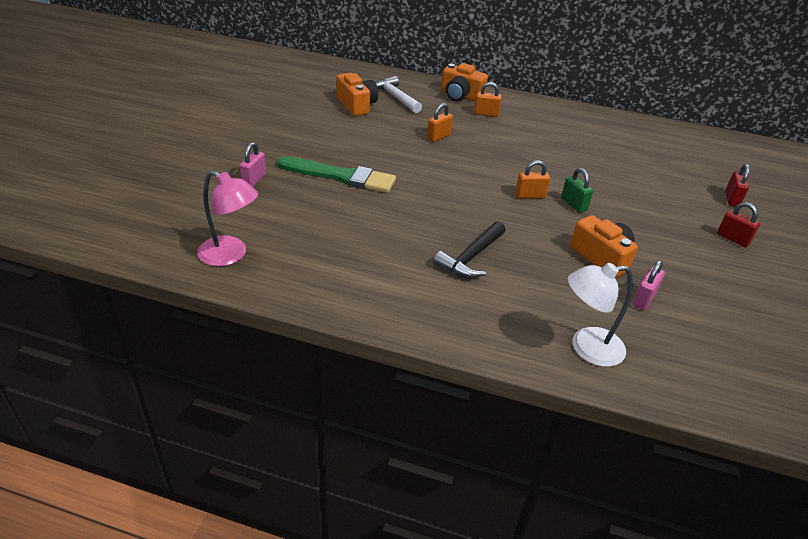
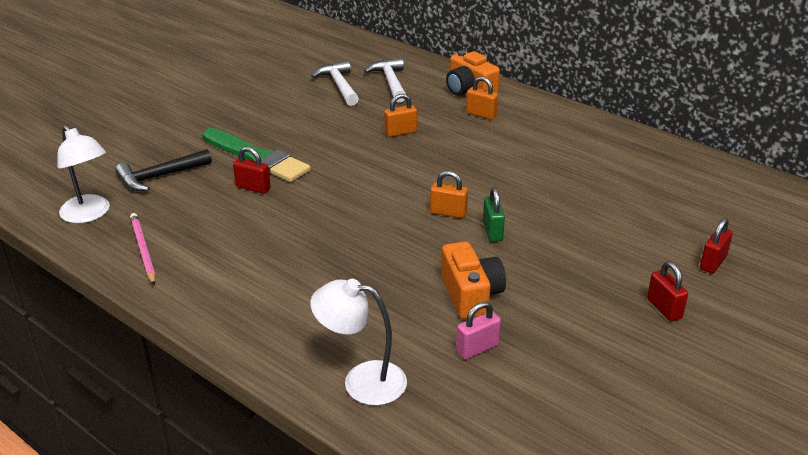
camera: 25 degrees right, 5 degrees down
pink lamp [197,170,258,266] -> white lamp [57,125,110,223]
pink padlock [240,142,266,187] -> none
orange camera [336,73,378,116] -> white hammer [311,61,359,106]
black hammer [433,221,505,278] -> black hammer moved to [115,149,212,191]
none -> pink pencil [130,213,156,285]
none -> red padlock [233,147,271,194]

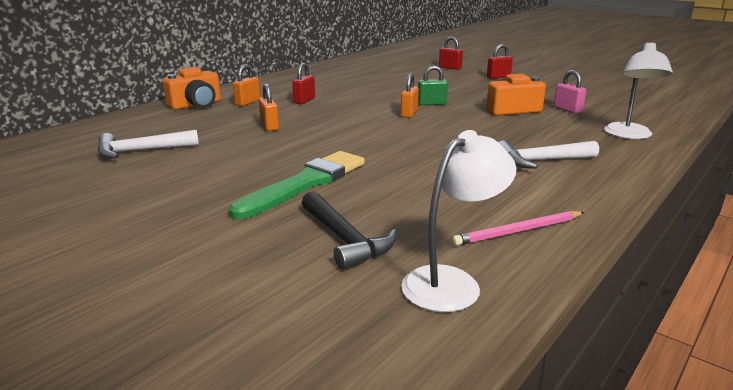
camera: 90 degrees left, 10 degrees down
red padlock [233,147,271,194] -> red padlock moved to [292,63,315,104]
white hammer [364,58,406,103] -> white hammer moved to [498,140,599,169]

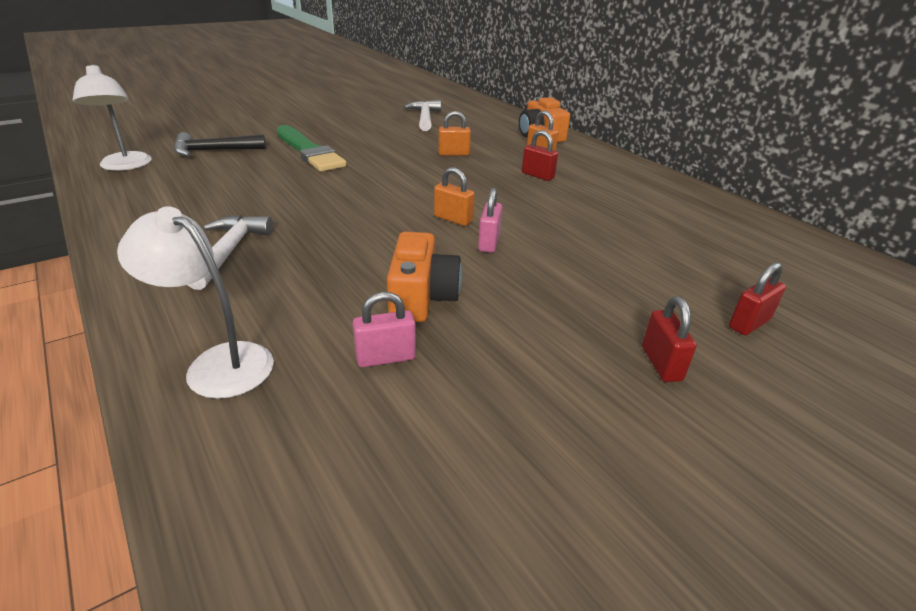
camera: 105 degrees right, 10 degrees up
green padlock [418,65,448,105] -> pink padlock [478,188,502,253]
pink pencil [452,211,585,246] -> none

